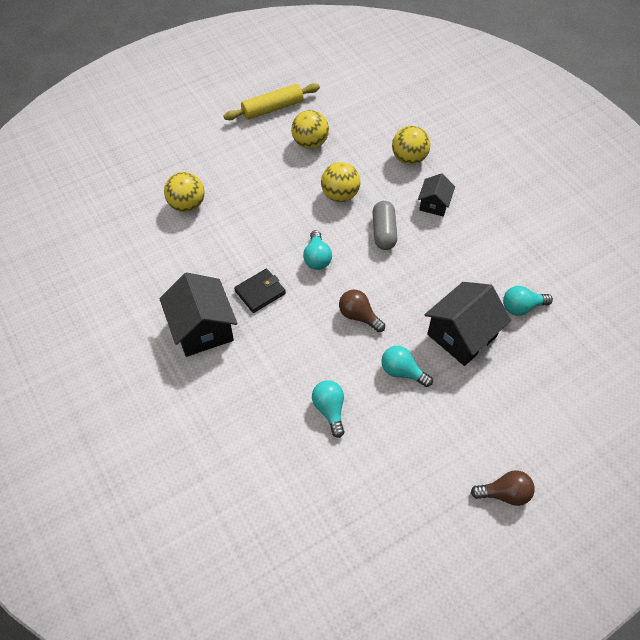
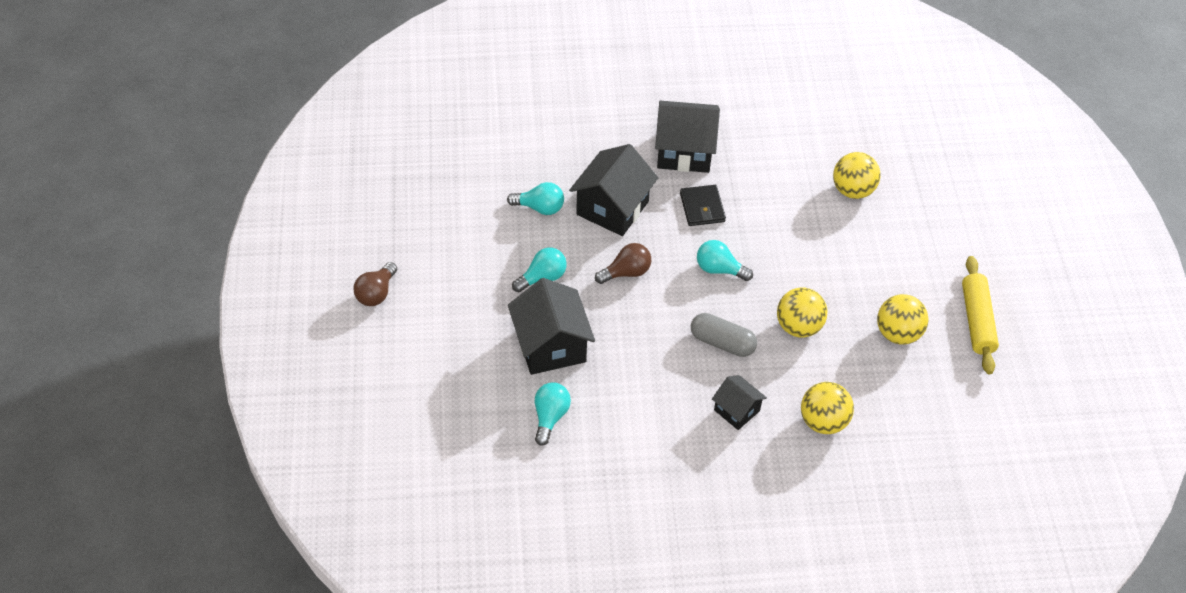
camera: 115 degrees right, 5 degrees down
none -> black house [569,144,658,236]

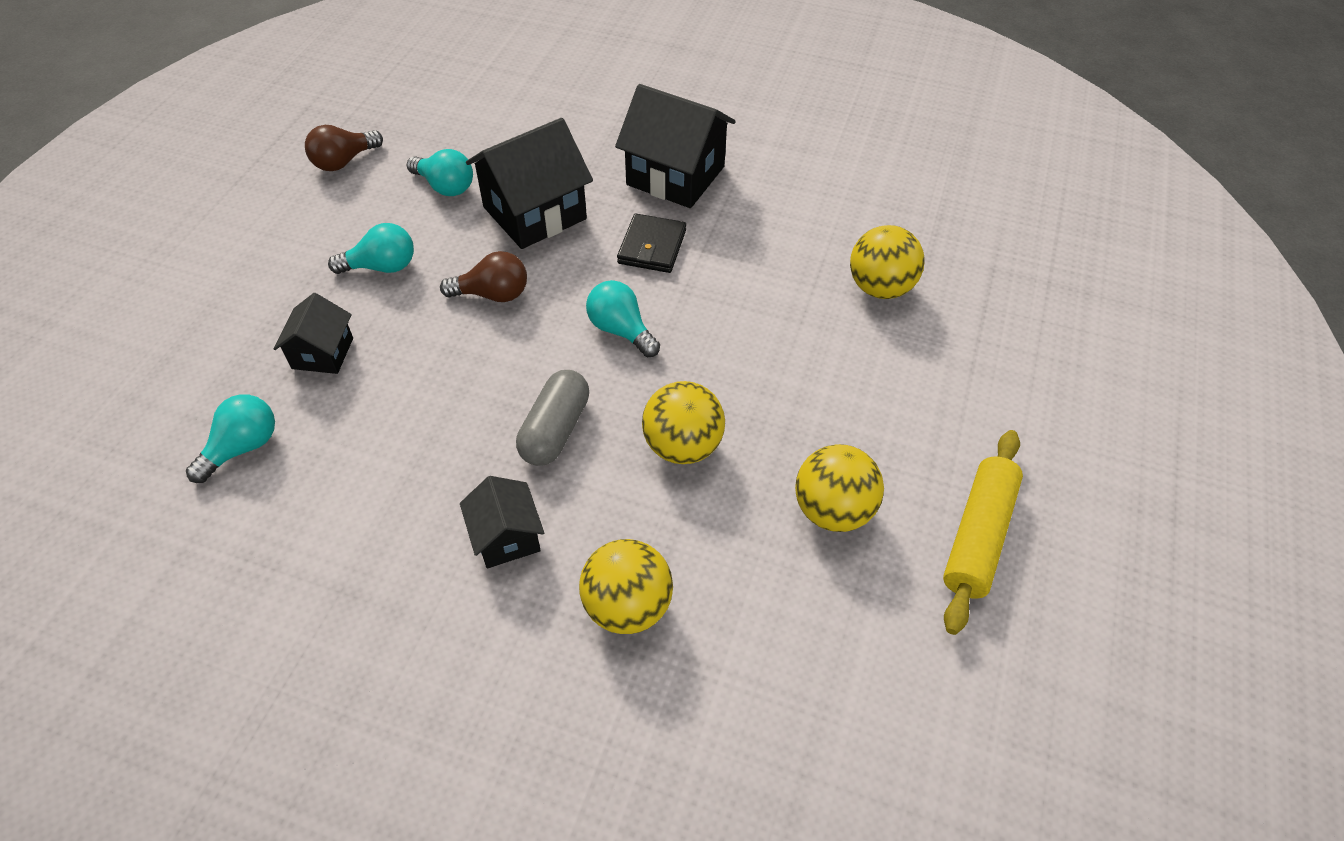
camera: 25 degrees right, 0 degrees up
brown light bulb [353,262,397,306] -> brown light bulb moved to [305,125,383,171]
black house [508,278,595,375] -> black house [274,293,353,374], size x0.56
grey capsule [691,313,757,357] -> grey capsule turned 60 degrees clockwise [516,370,589,466]

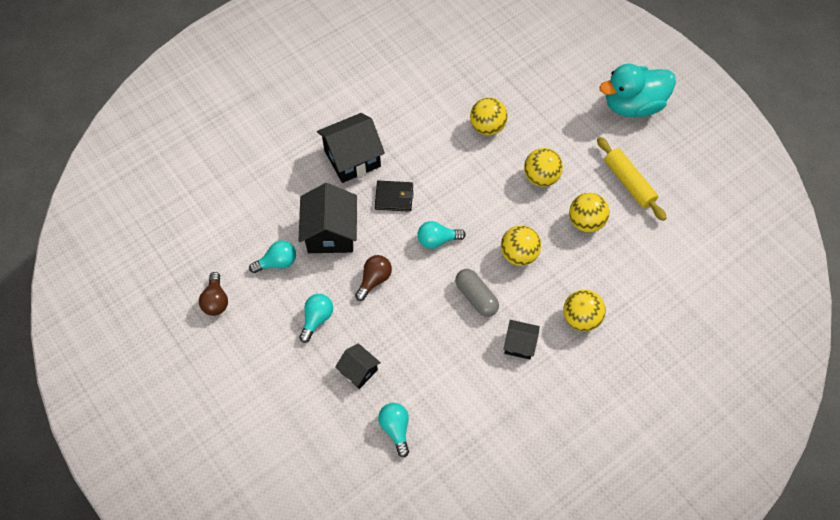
camera: 55 degrees left, 10 degrees up
black wallet [617,214,686,273] -> black wallet turned 45 degrees counterclockwise [375,181,414,212]
none -> yellow ball [524,148,563,187]
none -> turquoise duck [599,64,676,117]

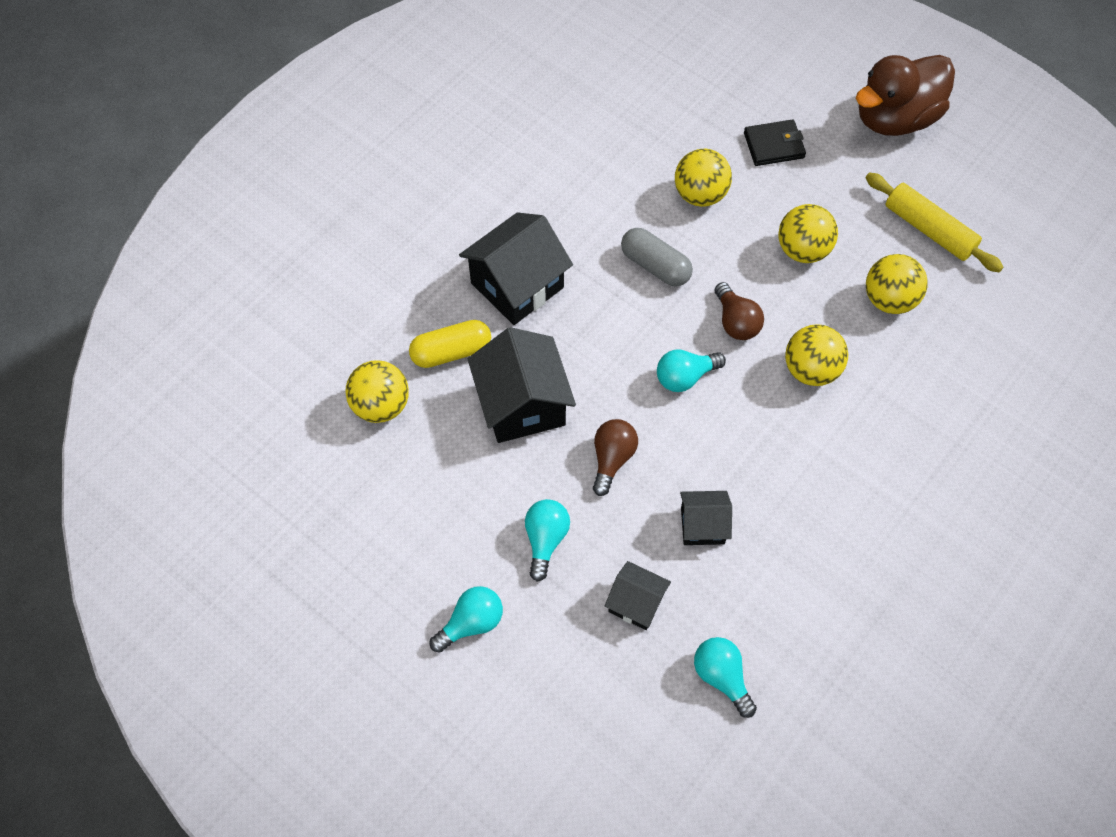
camera: 15 degrees left, 0 degrees up
brown light bulb [199,272,228,316] -> brown light bulb moved to [715,282,764,340]
turquoise light bulb [249,240,296,273] -> turquoise light bulb moved to [430,586,503,653]
black wallet [375,181,414,212] -> black wallet moved to [744,119,806,166]
grey capsule [455,269,499,317] -> grey capsule moved to [621,228,693,286]
black house [503,320,540,359] -> black house moved to [680,491,732,545]
yellow ball [563,290,606,331] -> yellow ball moved to [345,360,409,423]
turquoise duck [599,64,676,117] -> brown duck [856,55,955,136]
none -> yellow capsule [409,320,491,368]

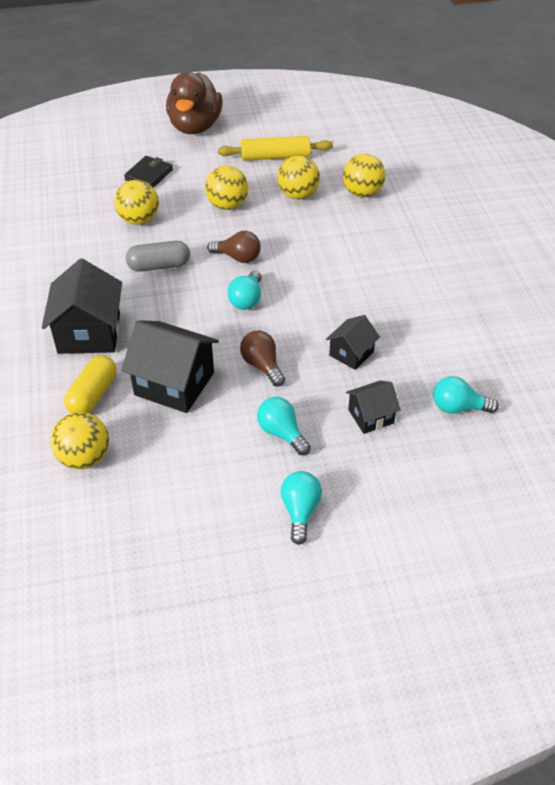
camera: 50 degrees left, 15 degrees down
yellow ball [785,325,848,386] -> yellow ball moved to [343,154,386,198]

